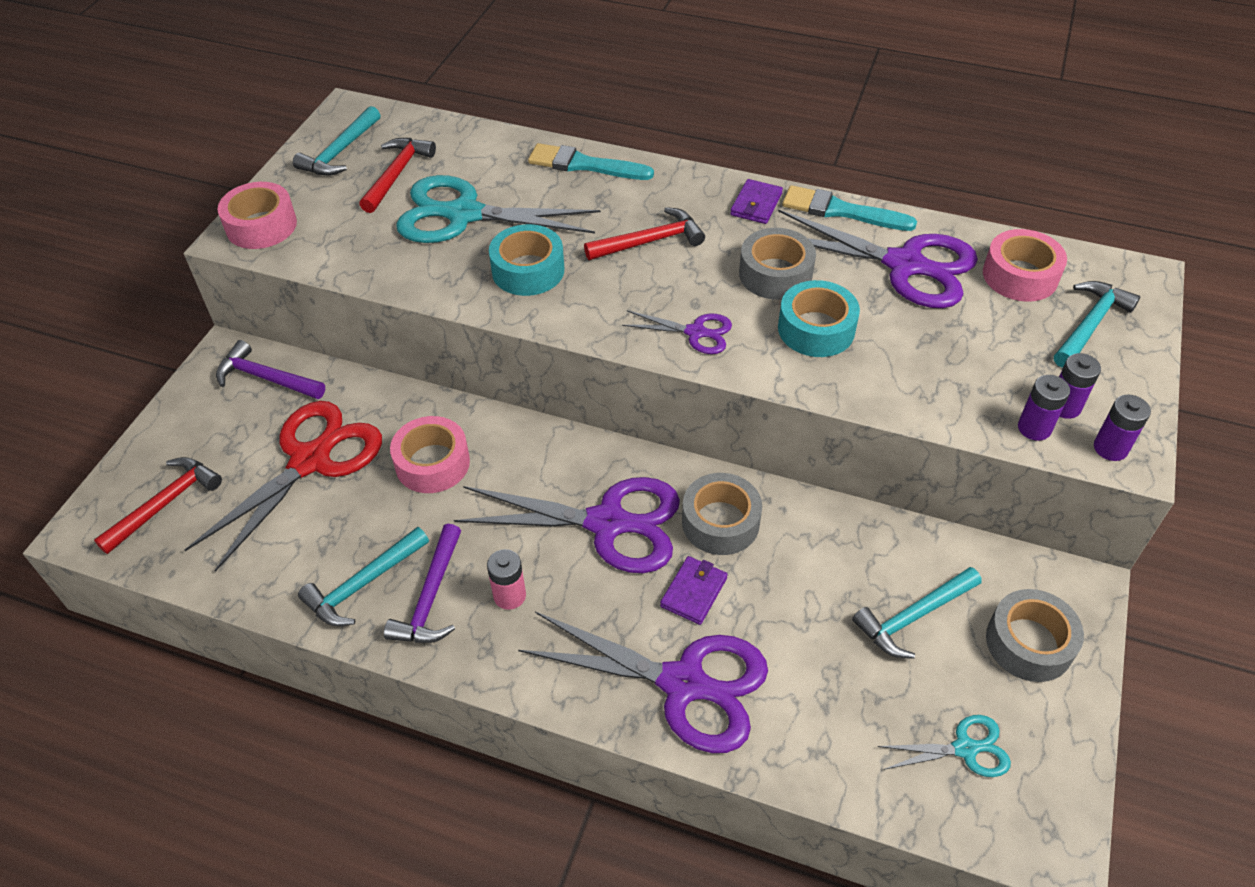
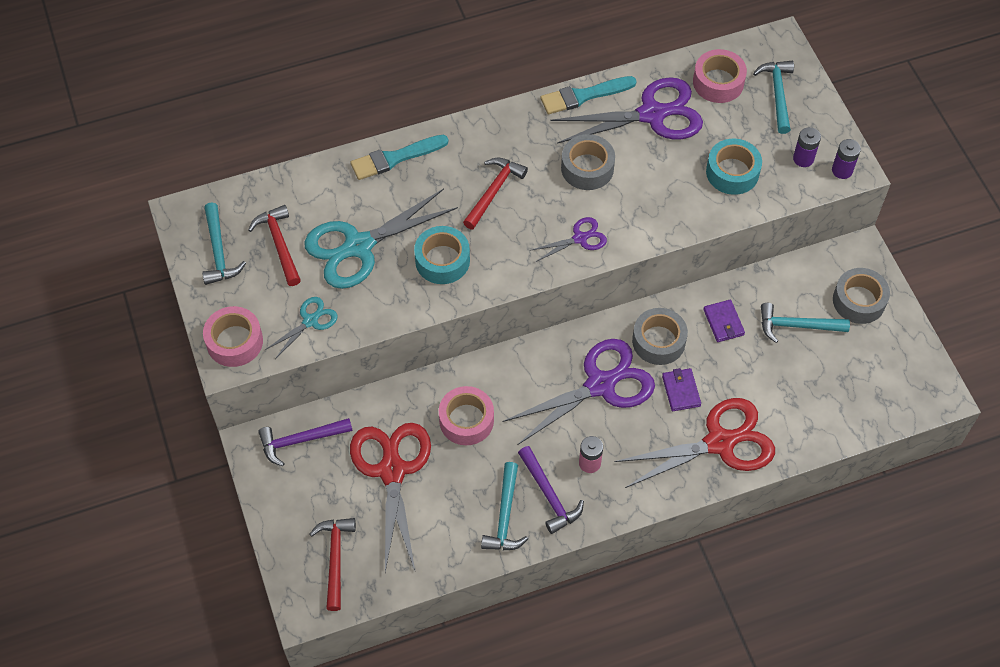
camera: 40 degrees left, 10 degrees up
purple scissors [518,611,768,753] -> red scissors [614,398,775,488]
purple wallet [730,179,783,224] -> purple wallet moved to [703,300,745,342]
turquoise tape [778,280,860,357] -> turquoise tape moved to [706,139,762,195]
turquoise hammer [852,567,982,659] -> turquoise hammer turned 75 degrees clockwise [761,303,850,343]
turquoise scissors [877,715,1011,777] -> turquoise scissors moved to [265,297,338,359]
purple battery [1018,375,1070,441] -> none

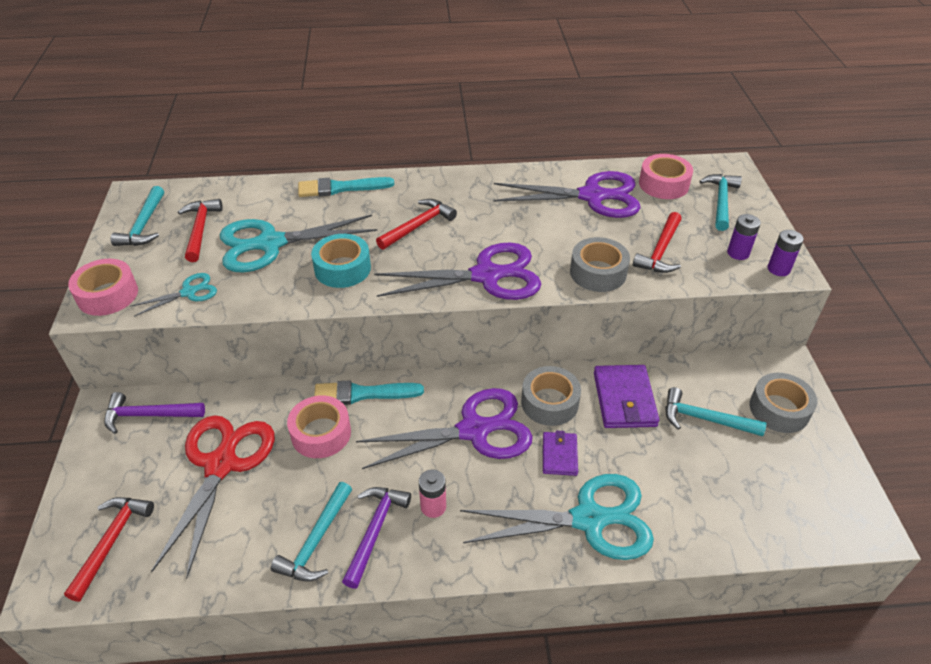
camera: 15 degrees right, 15 degrees down
purple hammer [518,446,584,534] -> purple hammer turned 150 degrees counterclockwise [342,487,411,589]
purple scissors [532,217,607,262] -> purple scissors [374,242,541,300], size x2.03
turquoise brush [540,76,637,114] -> turquoise brush moved to [314,380,424,405]
grey tape [561,134,615,190] -> grey tape moved to [570,237,630,292]
red scissors [614,398,775,488] -> turquoise scissors [460,474,654,560]
purple wallet [703,300,745,342] -> purple wallet [594,365,659,428], size x1.65
turquoise tape [706,139,762,195] -> red hammer [633,212,682,273]

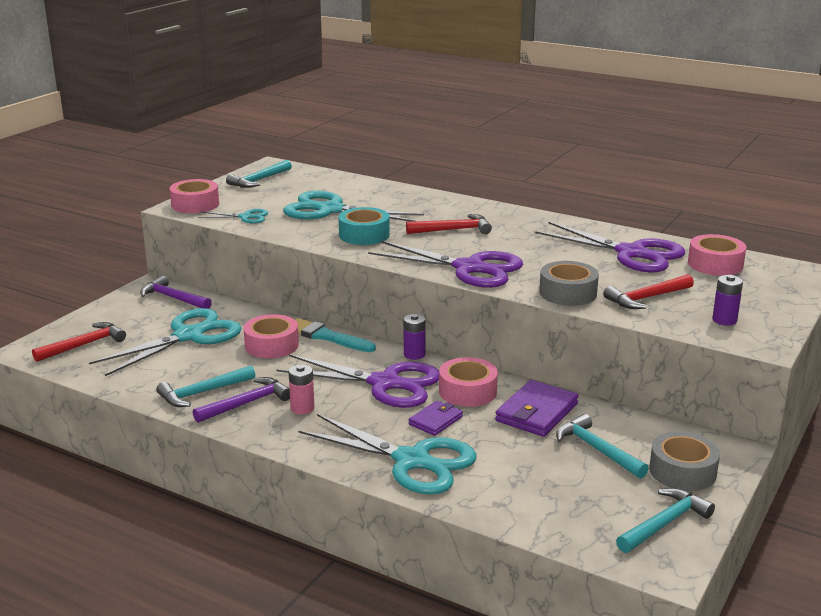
camera: 35 degrees right, 20 degrees down
red scissors [151,415,275,579] -> turquoise scissors [89,308,242,376]
red hammer [178,199,223,262] -> none
turquoise brush [298,177,394,197] -> none
grey tape [521,366,581,426] -> pink tape [439,357,498,407]
turquoise hammer [700,174,742,231] -> turquoise hammer moved to [616,488,715,553]
purple battery [768,230,804,276] -> purple battery moved to [404,314,426,360]

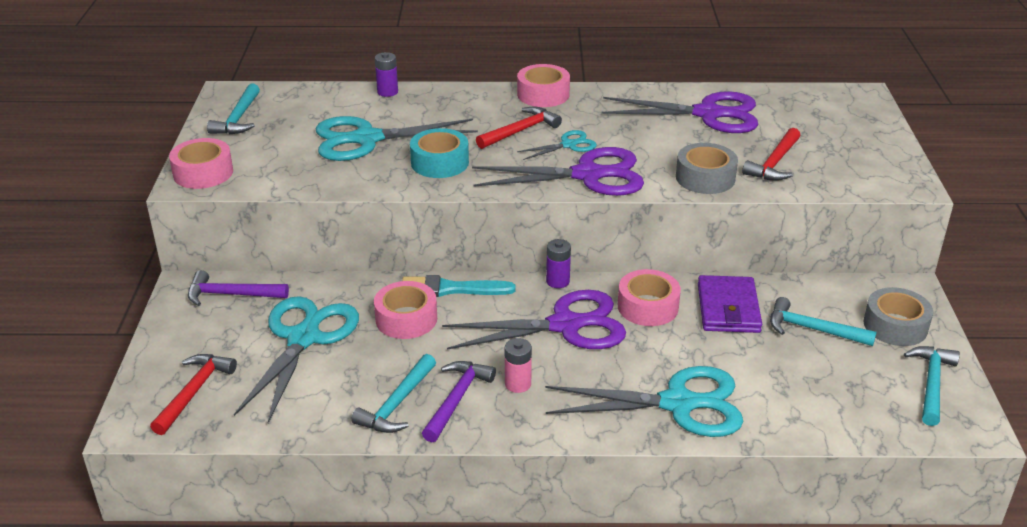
camera: 30 degrees left, 10 degrees up
turquoise scissors [198,209,269,223] -> turquoise scissors moved to [517,130,597,160]
purple wallet [409,400,463,436] -> none
pink tape [688,234,746,276] -> pink tape moved to [517,64,570,107]
purple battery [712,275,743,326] -> purple battery moved to [375,52,398,97]

